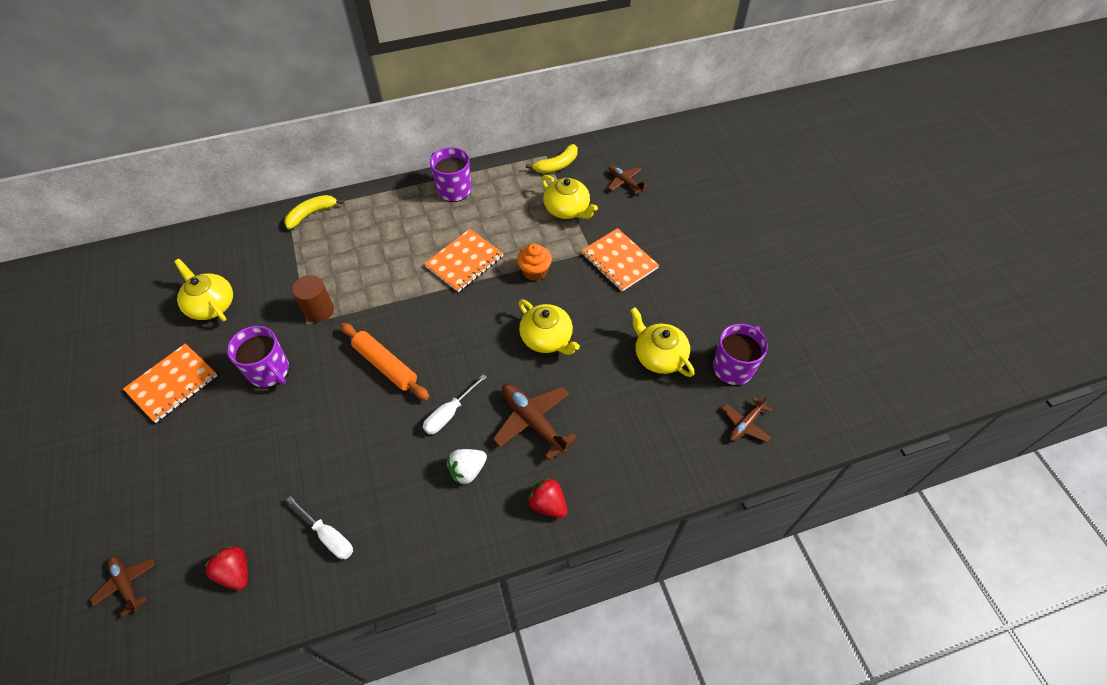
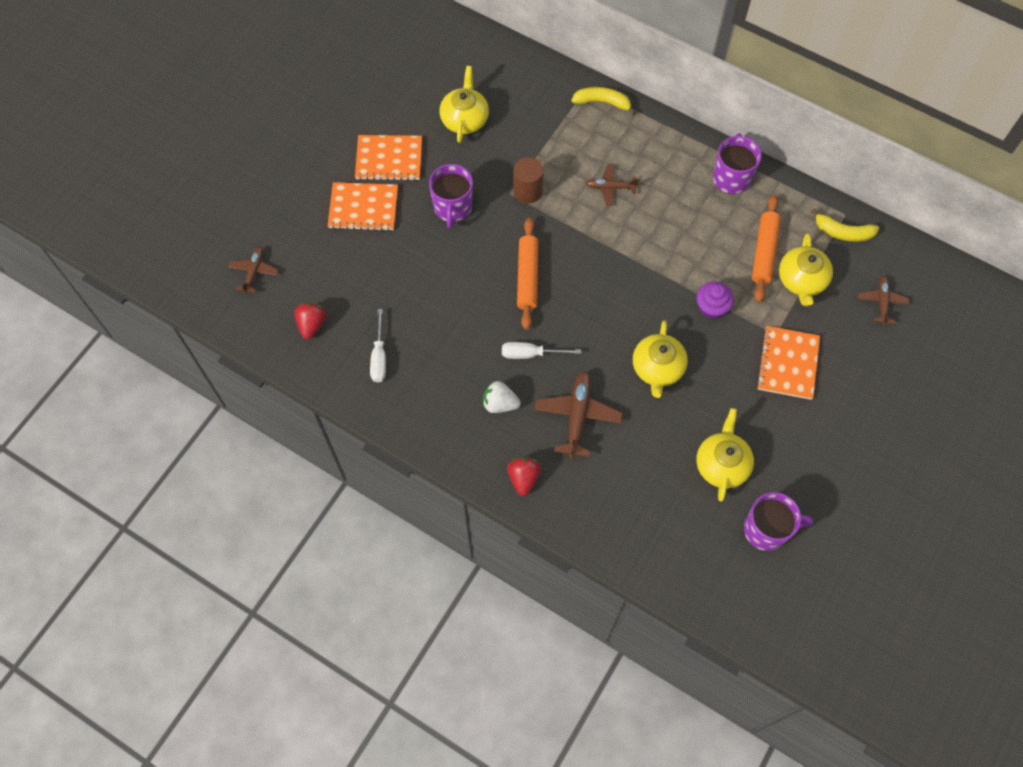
camera: 50 degrees right, 10 degrees up
orange notebook [424,229,504,292] -> orange notebook moved to [328,182,398,231]
orange cupcake [517,243,552,281] -> purple cupcake [697,282,734,319]
brown plane [722,396,773,442] -> brown plane moved to [585,164,639,206]
none -> orange rolling pin [752,195,781,303]

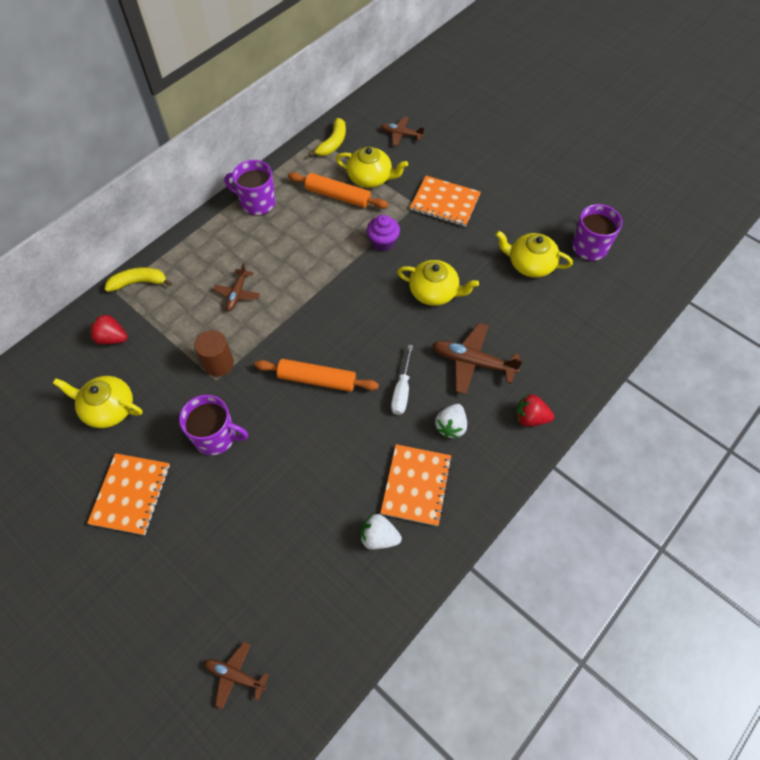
camera: 80 degrees left, 5 degrees down
red strawberry [294,303,326,339] -> red strawberry moved to [90,314,128,344]
orange notebook [328,182,398,231] -> orange notebook moved to [380,444,452,526]
white screwdriver [370,309,386,382] -> white strawberry [361,514,402,550]
yellow banana [571,87,636,115] -> yellow banana turned 60 degrees clockwise [105,267,172,292]

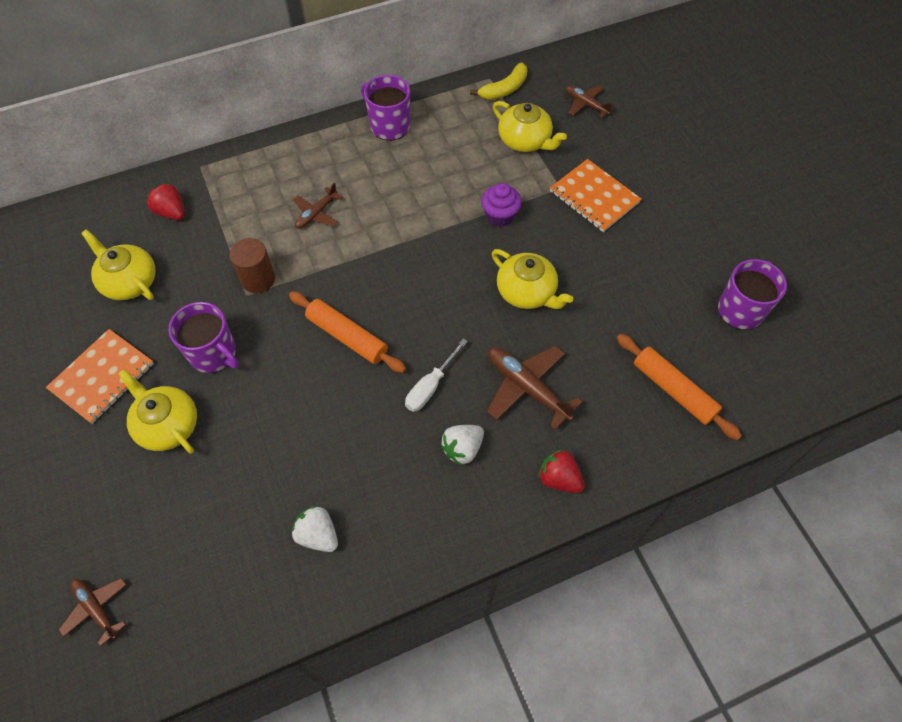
camera: 25 degrees right, 0 degrees up
yellow banana [105,267,172,292] -> none
orange rolling pin [288,172,389,209] -> orange rolling pin moved to [617,334,742,440]
orange notebook [380,444,452,526] -> none
yellow teapot [495,231,573,278] -> yellow teapot moved to [118,369,197,454]

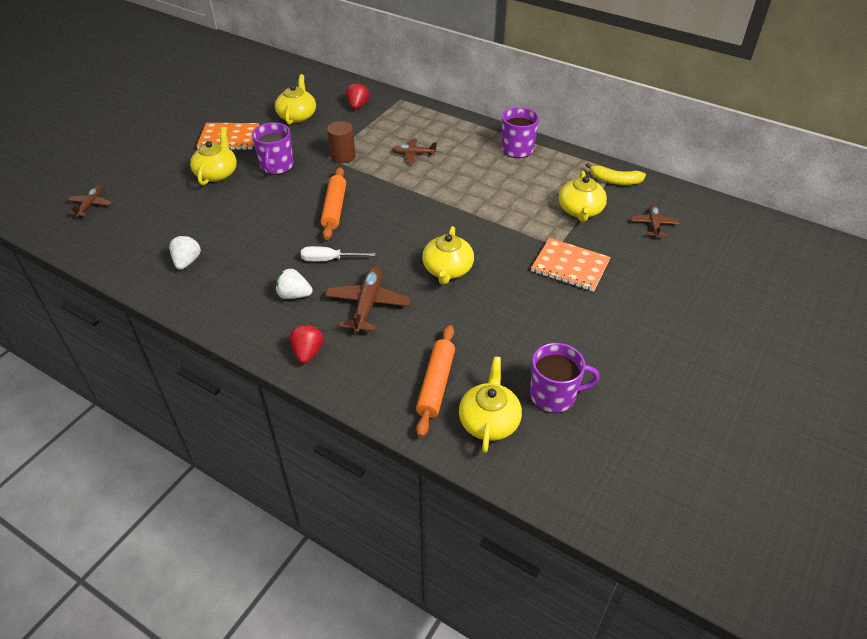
camera: 55 degrees right, 15 degrees down
purple cupcake [481,183,522,227] -> none
orange notebook [550,159,641,232] -> orange notebook turned 75 degrees counterclockwise [531,238,611,292]
none -> yellow teapot [459,357,522,453]

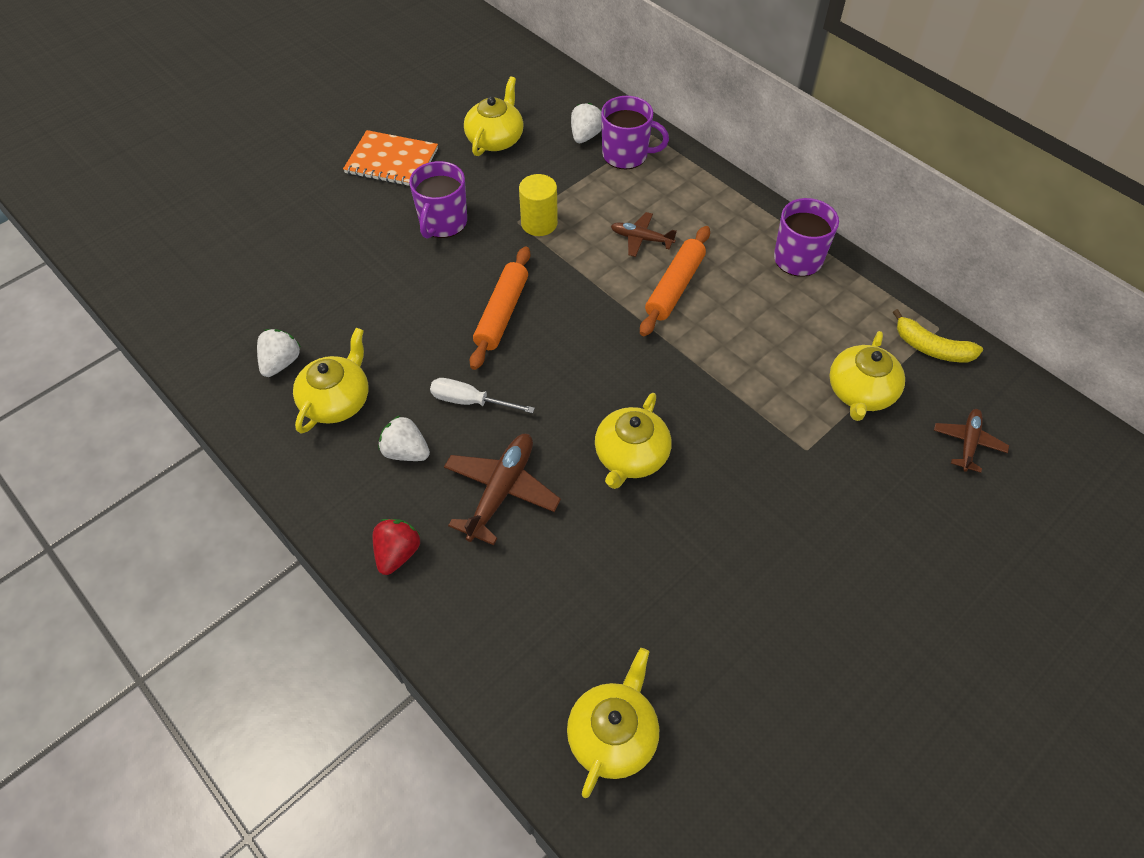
camera: 15 degrees right, 10 degrees up
brown plane [67,186,112,218] -> none
yellow teapot [190,128,237,185] -> yellow teapot moved to [293,328,368,434]
brown cylinder [327,121,355,164] -> yellow cylinder [519,174,558,236]
red strawberry [346,82,369,109] -> white strawberry [571,103,602,143]
orange rolling pin [416,325,455,437] -> orange rolling pin moved to [640,226,710,336]
purple mug [530,343,600,413] -> purple mug moved to [601,96,669,169]
orange notebook [531,238,611,292] -> none

